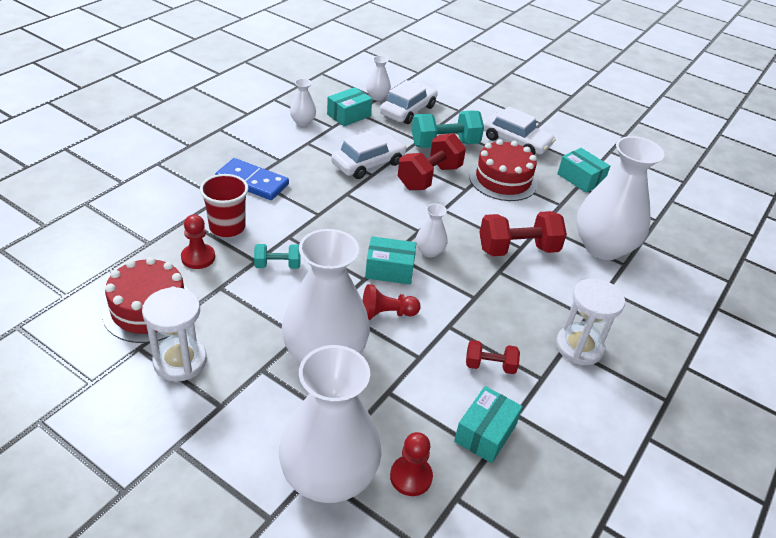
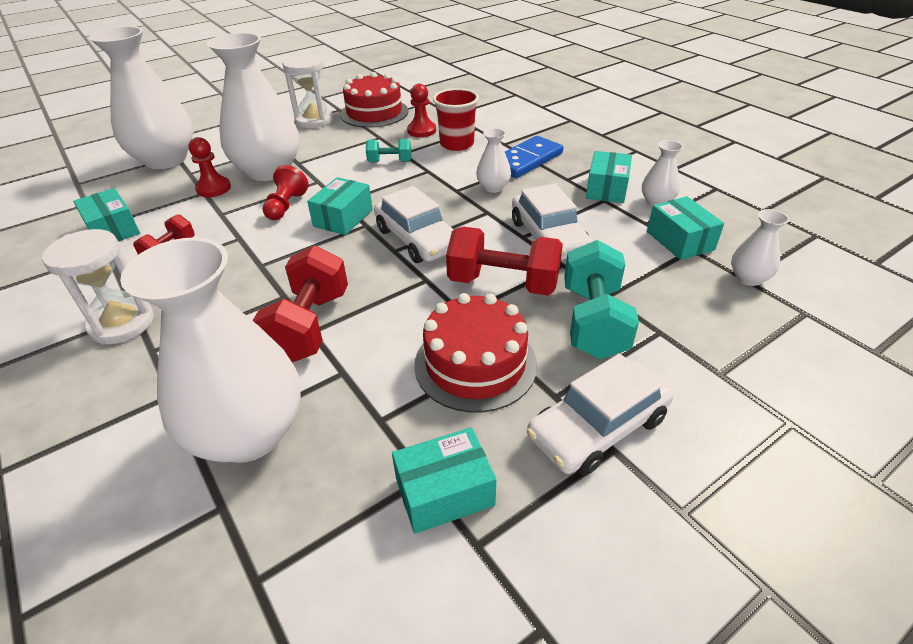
camera: 115 degrees right, 0 degrees up
turquoise dumbbell [254,244,300,269] -> turquoise dumbbell turned 75 degrees clockwise [366,139,411,162]
white car [380,80,438,124] -> white car moved to [374,186,454,263]
red pawn [390,432,433,496] -> red pawn moved to [189,137,231,197]
red dumbbell [398,133,466,190] -> red dumbbell turned 45 degrees counterclockwise [446,227,563,296]
white vase [416,204,448,257] -> white vase moved to [476,128,511,193]
none -> turquoise box [586,151,632,203]

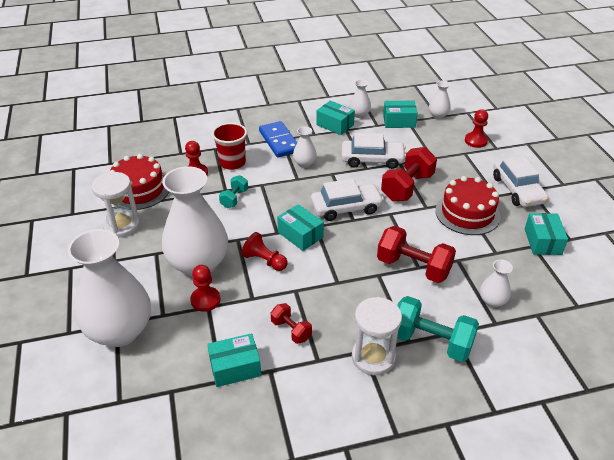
camera: 70 degrees left, 0 degrees up
white vase [120,237,301,463] -> white vase [480,260,513,308], size x0.44
turquoise dumbbell [564,240,639,359] -> turquoise dumbbell moved to [397,296,479,362]
none -> red pawn [465,110,488,148]

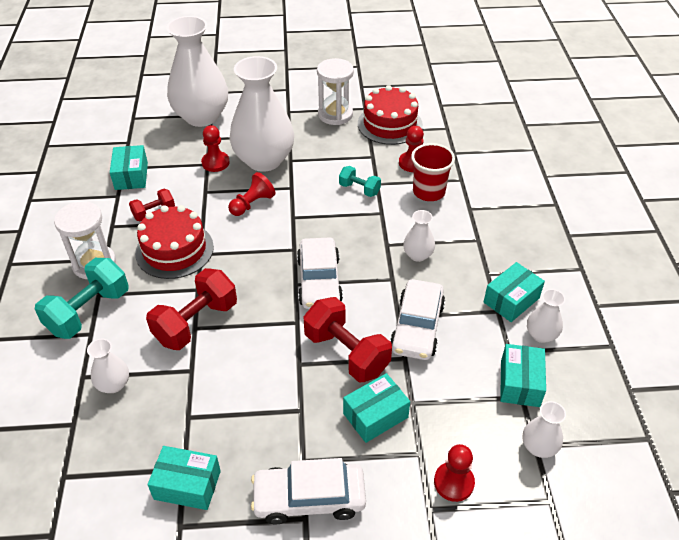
camera: 100 degrees right, 5 degrees up
blue domino [259,121,297,157] -> none
turquoise box [277,204,324,251] -> turquoise box moved to [343,373,410,443]
red cake [435,176,501,235] -> red cake moved to [135,205,214,279]

